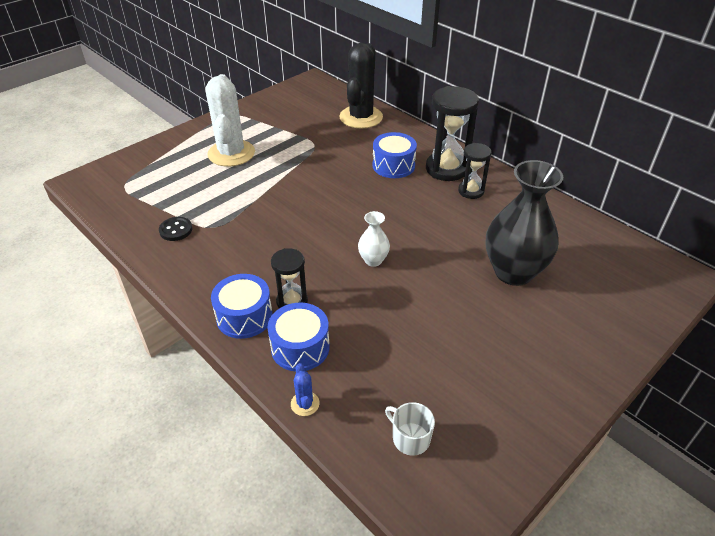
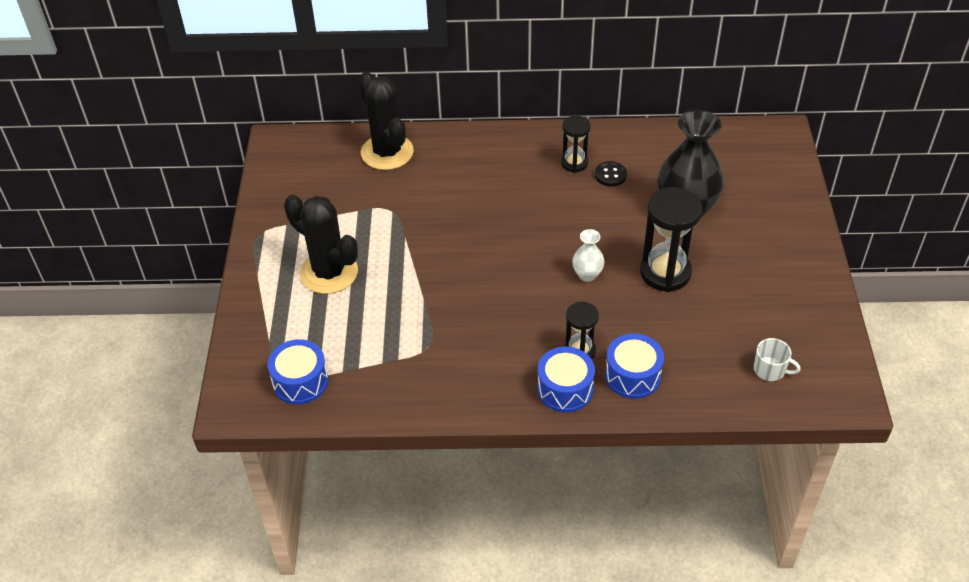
camera: 45 degrees left, 5 degrees up
black button [159,217,192,241] -> black button moved to [595,161,627,187]
white cactus [206,74,255,166] -> black cactus [284,195,358,294]
blue cactus [291,363,320,416] -> none
blue drum [373,132,417,178] -> blue drum moved to [268,339,328,404]
white mug [385,402,435,456] -> white mug turned 150 degrees counterclockwise [754,338,801,381]
black hourglass [426,86,479,181] -> black hourglass moved to [640,187,702,292]

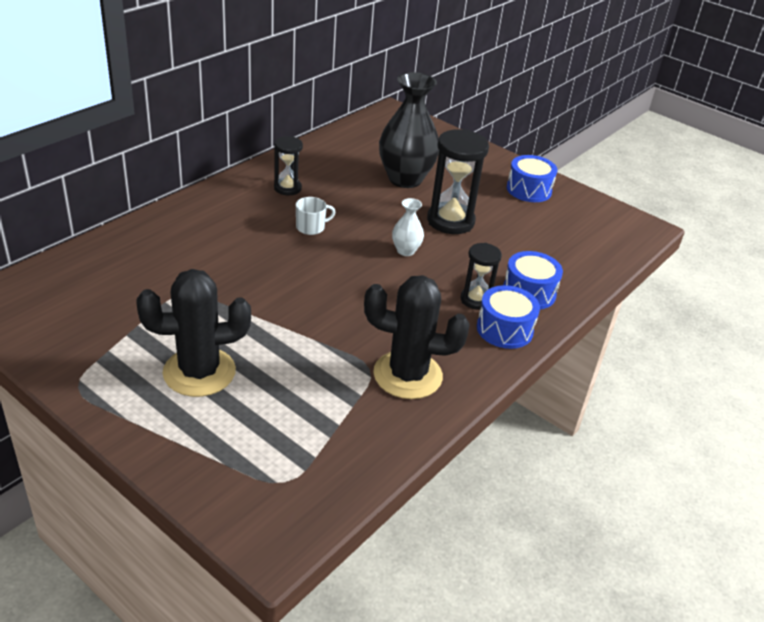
camera: 55 degrees left, 10 degrees down
blue drum [268,339,328,404] -> blue drum moved to [507,155,557,202]
black cactus [359,71,414,170] -> black cactus moved to [364,275,470,399]
black button [595,161,627,187] -> none
white mug [754,338,801,381] -> white mug moved to [296,197,335,235]

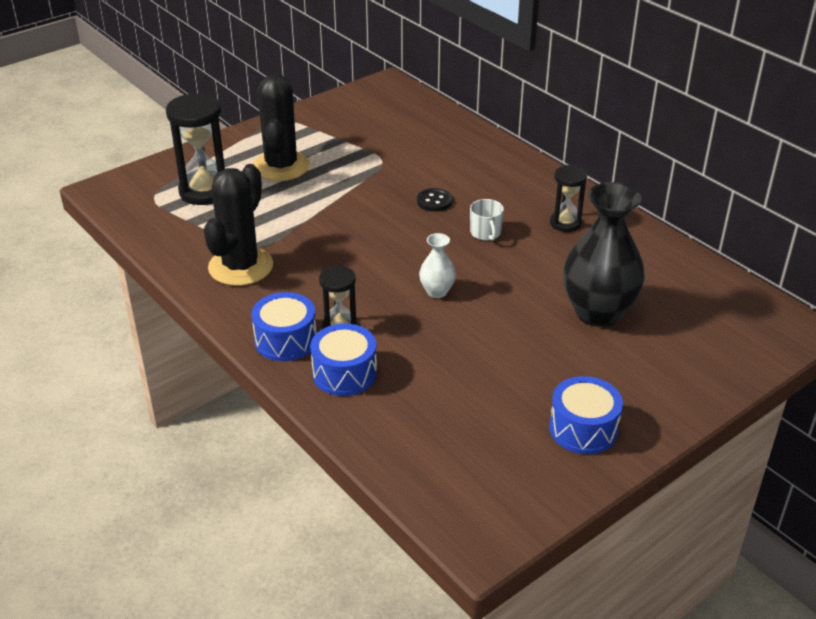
camera: 105 degrees right, 0 degrees up
black hourglass [427,129,489,234] -> black hourglass moved to [166,93,225,205]
none -> black button [417,188,452,212]

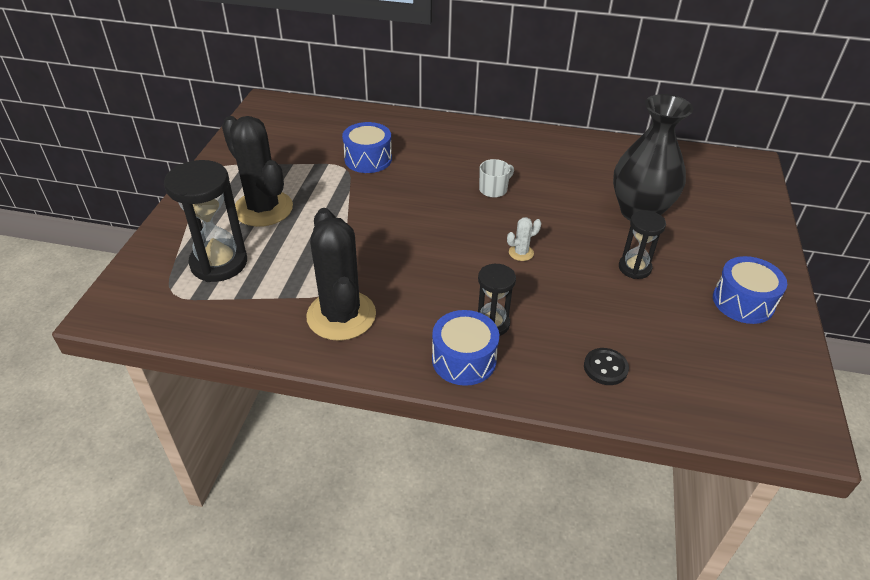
camera: 40 degrees left, 5 degrees up
blue drum [310,324,377,396] -> blue drum moved to [342,122,392,173]
black button [417,188,452,212] -> black button moved to [584,348,629,385]
white vase [419,233,456,298] -> white cactus [507,217,541,261]
white mug [470,199,504,241] -> white mug turned 75 degrees counterclockwise [479,159,514,198]
black hourglass [550,165,587,232] -> black hourglass moved to [619,210,666,279]

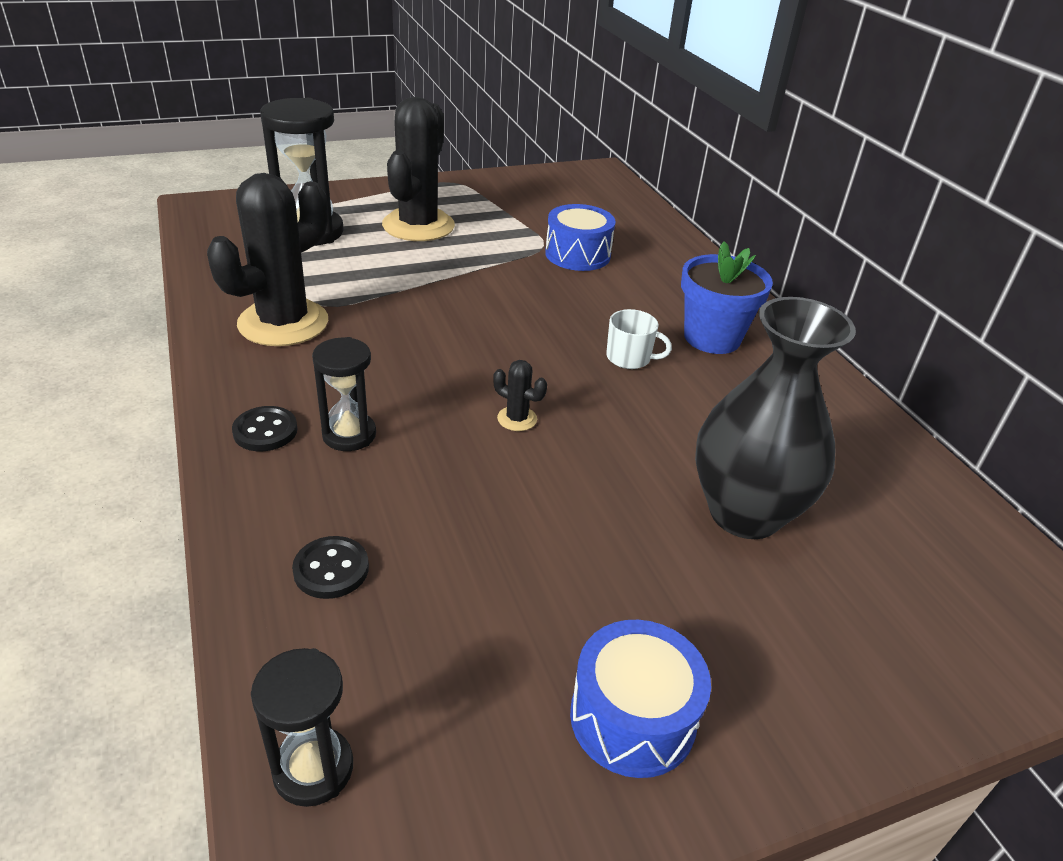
camera: 55 degrees right, 5 degrees down
blue drum [432,310,499,386] -> black button [232,406,298,451]
white cactus [507,217,541,261] -> black cactus [493,360,547,431]
black hourglass [619,210,666,279] -> black hourglass moved to [251,648,353,807]
none -> blue flower pot [681,241,773,354]

